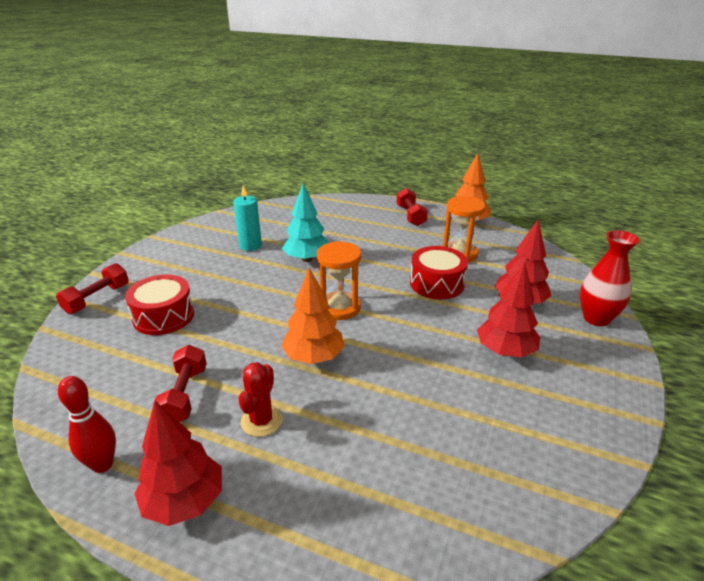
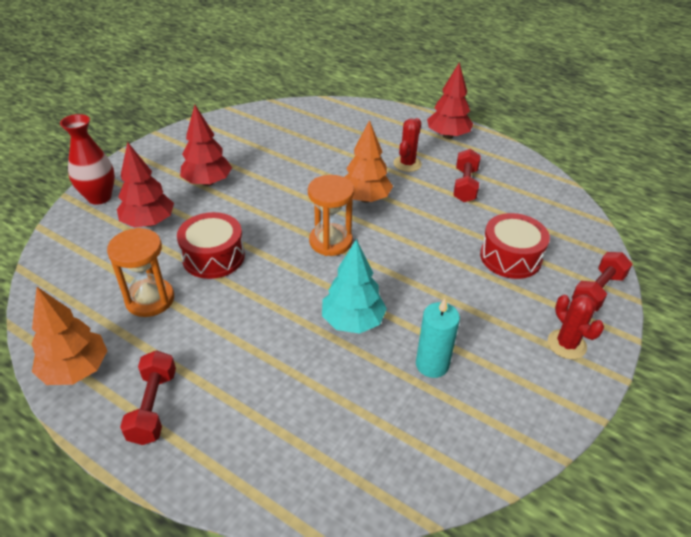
camera: 170 degrees left, 10 degrees up
red bowling pin [58,376,116,473] -> none
none -> red cactus [548,294,604,359]

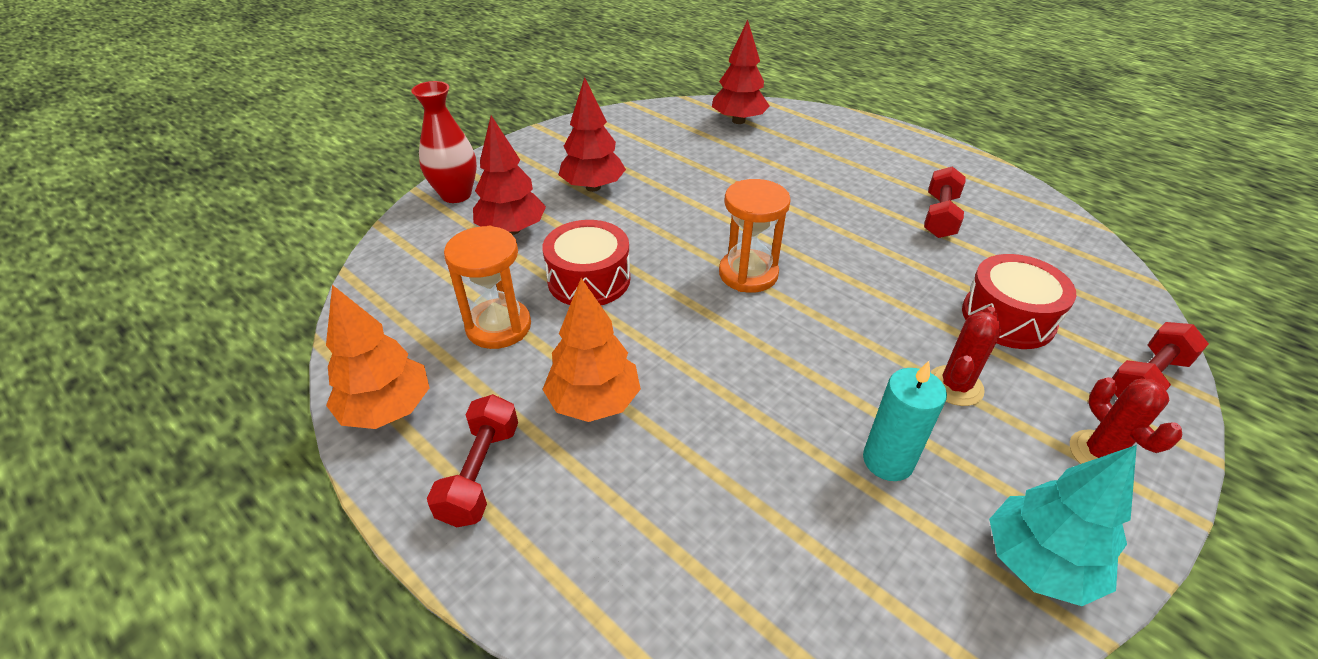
camera: 10 degrees right, 0 degrees up
turquoise tree [322,239,387,334] -> turquoise tree moved to [989,445,1137,606]
orange tree [344,120,393,203] -> orange tree moved to [542,278,641,422]
red cactus [394,118,422,172] -> red cactus moved to [930,307,1001,406]
red tree [427,62,473,139] -> red tree moved to [712,20,770,124]

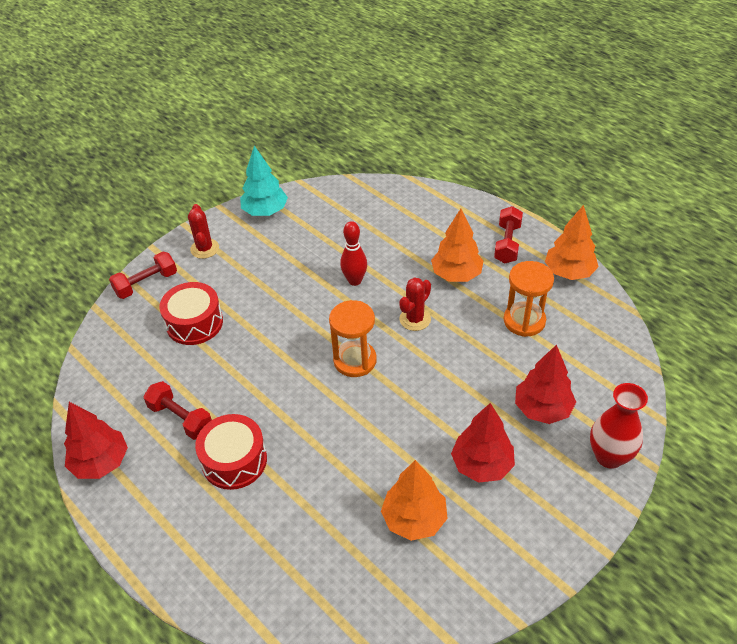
camera: 175 degrees left, 5 degrees up
red drum [542,220,630,305] -> red drum moved to [195,414,267,490]
red tree [712,20,770,124] -> red tree moved to [64,402,128,479]
turquoise candle [863,361,947,481] -> none
red dumbbell [924,166,966,238] -> red dumbbell turned 75 degrees counterclockwise [143,381,212,440]
red cactus [930,307,1001,406] -> red cactus moved to [399,277,431,331]
none -> red bowling pin [340,221,367,286]
none -> orange tree [381,460,448,541]

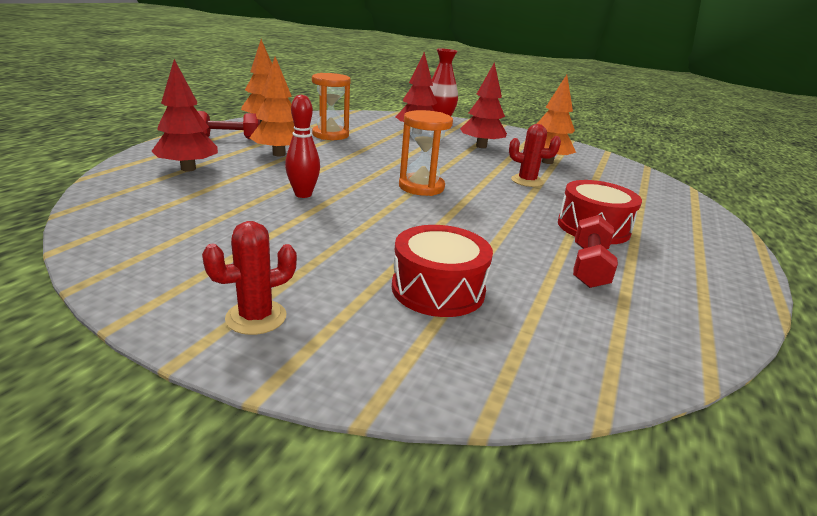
camera: 115 degrees left, 20 degrees down
red tree [64,402,128,479] -> red tree moved to [152,59,218,171]
red dumbbell [109,252,177,299] -> none
turquoise tree [240,146,288,216] -> none
red cactus [399,277,431,331] -> red cactus moved to [509,124,561,187]

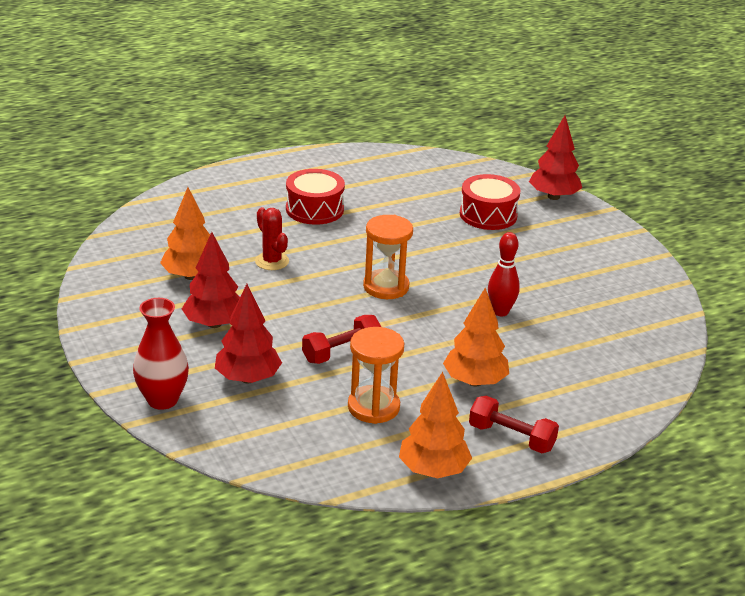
camera: 140 degrees left, 5 degrees up
red tree [152,59,218,171] -> red tree moved to [529,116,582,200]
red cactus [202,221,297,335] -> none
red dumbbell [573,215,618,288] -> red dumbbell moved to [302,315,381,364]

